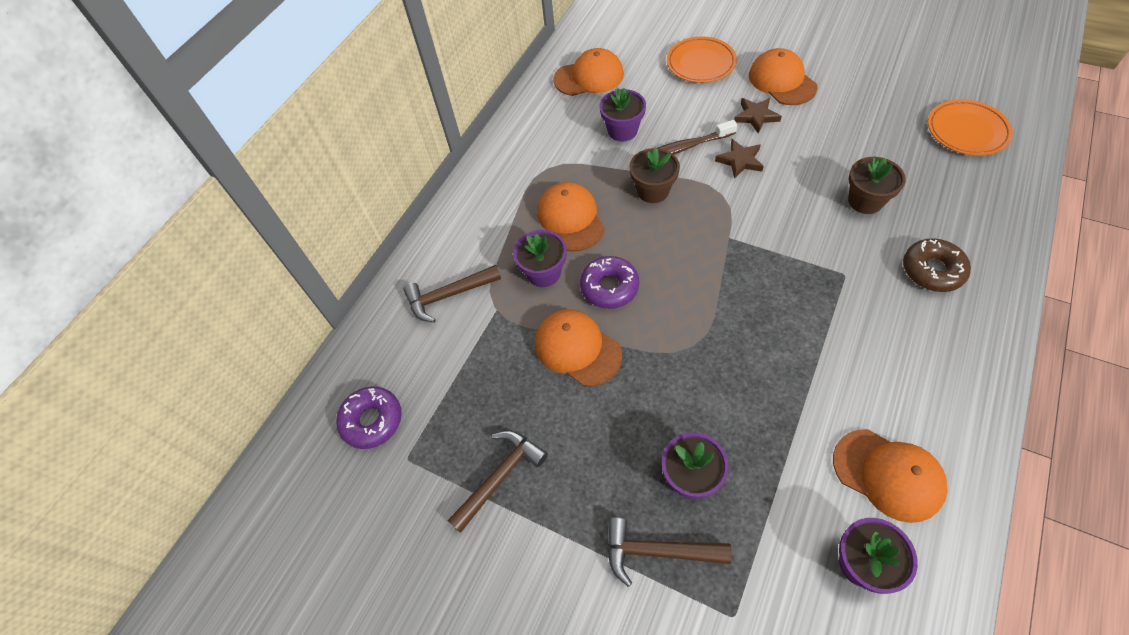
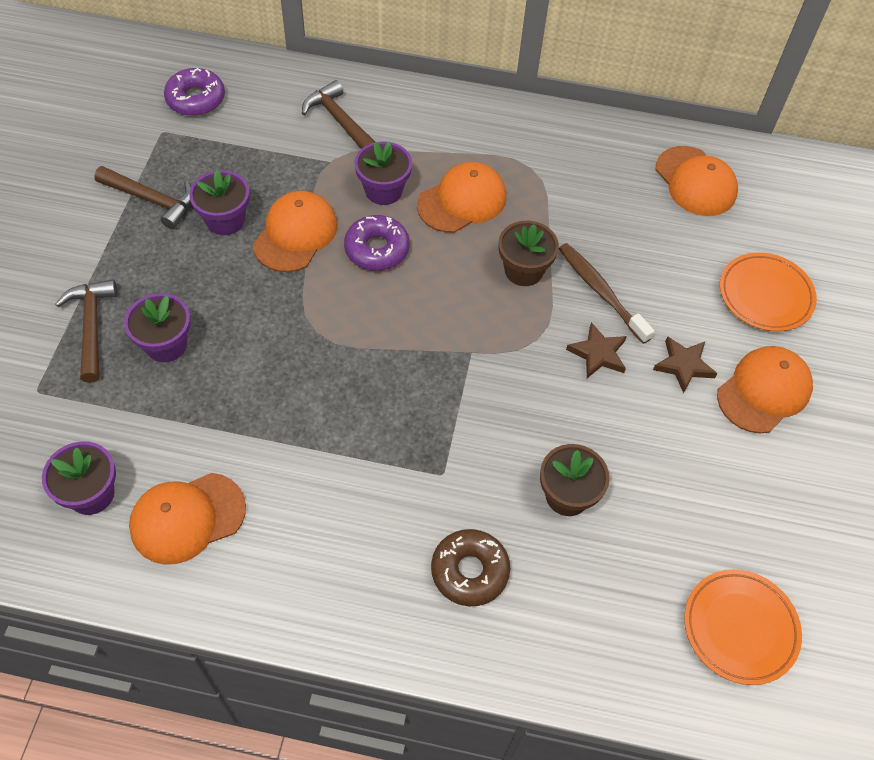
camera: 65 degrees right, 0 degrees up
purple flower pot [599,88,646,141] -> purple flower pot moved to [189,170,250,235]
orange cap [833,429,948,523] -> orange cap turned 45 degrees clockwise [129,473,246,565]

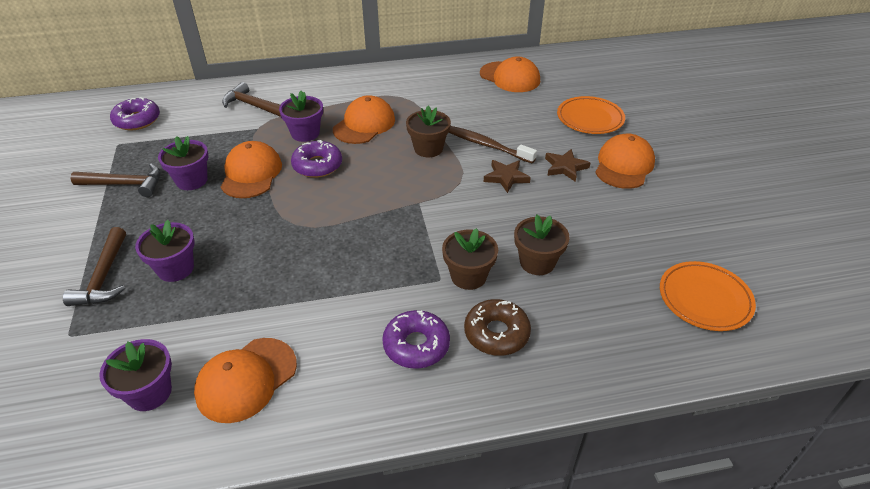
camera: 20 degrees left, 15 degrees down
brown hammer [55,279,117,383] -> brown hammer turned 150 degrees counterclockwise [63,227,126,306]
none -> purple donut [382,310,450,369]
none -> brown flower pot [442,228,498,290]

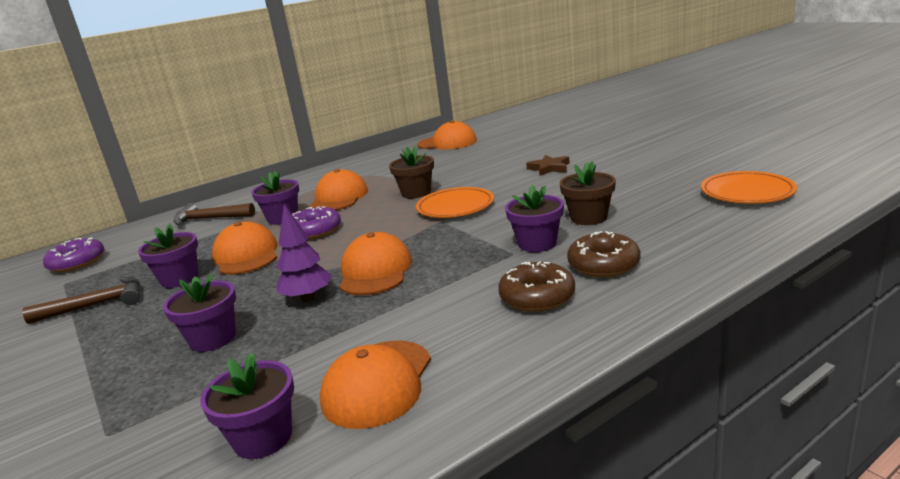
camera: 20 degrees left, 20 degrees down
brown hammer [63,227,126,306] -> none
purple donut [382,310,450,369] -> brown donut [498,261,575,312]
brown flower pot [442,228,498,290] -> purple flower pot [505,185,564,252]
brown toothbrush [449,126,537,163] -> none
brown star [484,160,531,193] -> none
orange plate [557,96,625,134] -> orange plate moved to [416,187,494,218]
orange cap [595,134,655,189] -> orange cap moved to [340,232,412,295]
none -> purple tree [277,204,332,302]

